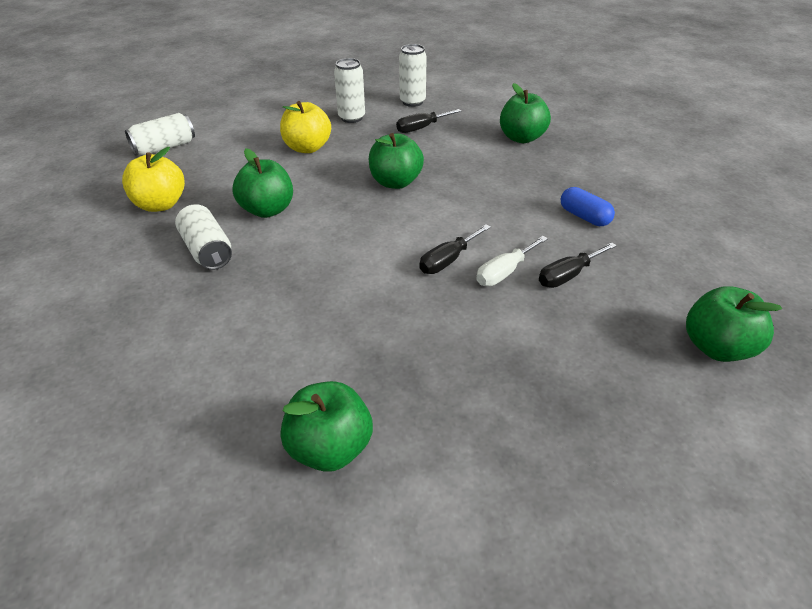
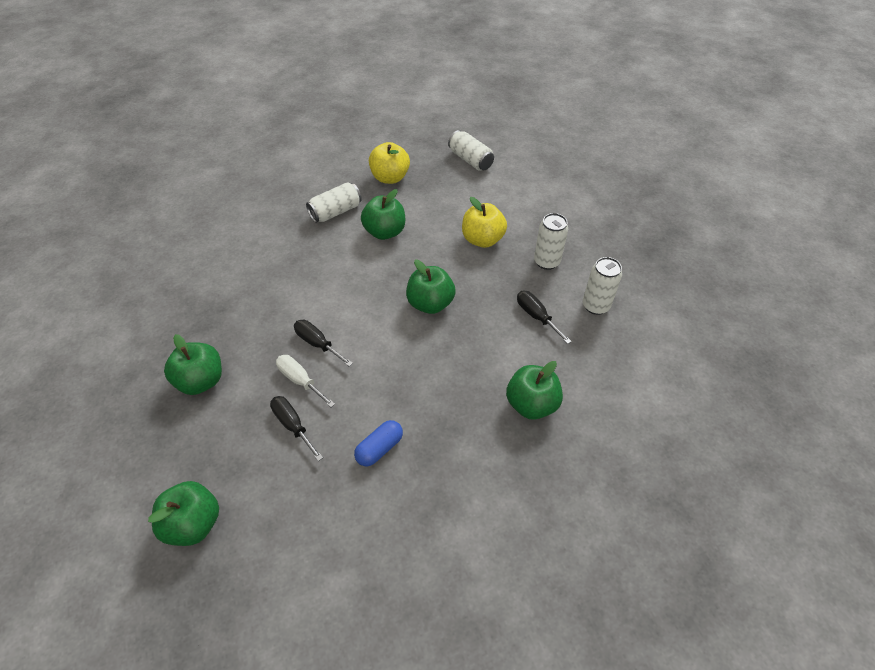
camera: 85 degrees right, 10 degrees up
green apple [281,381,373,472] -> green apple moved to [164,334,222,395]

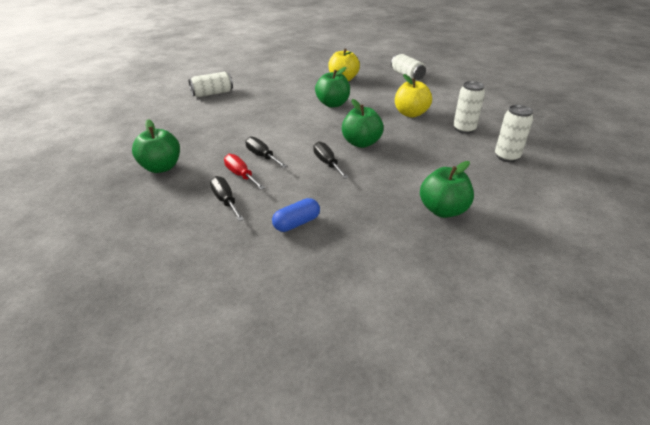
camera: 10 degrees right, 15 degrees down
green apple [148,481,219,546] -> none
white screwdriver [276,355,335,407] -> red screwdriver [224,154,265,190]
white can [306,182,362,223] -> white can moved to [188,72,233,97]
black screwdriver [517,291,572,344] -> black screwdriver moved to [313,141,349,179]

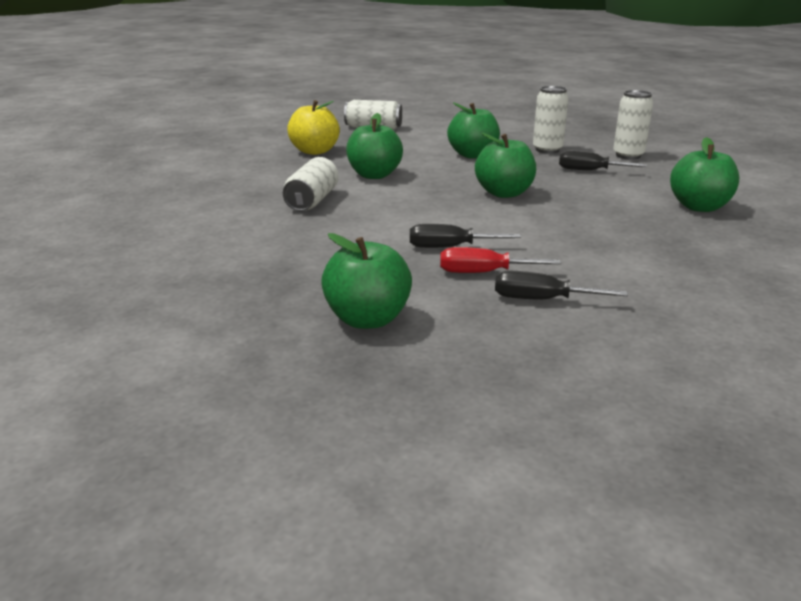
camera: 50 degrees left, 10 degrees down
white can [188,72,233,97] -> white can moved to [283,157,339,211]
blue capsule [272,198,320,232] -> none
black screwdriver [313,141,349,179] -> black screwdriver moved to [559,150,647,170]
yellow apple [395,74,432,118] -> green apple [447,103,500,159]

